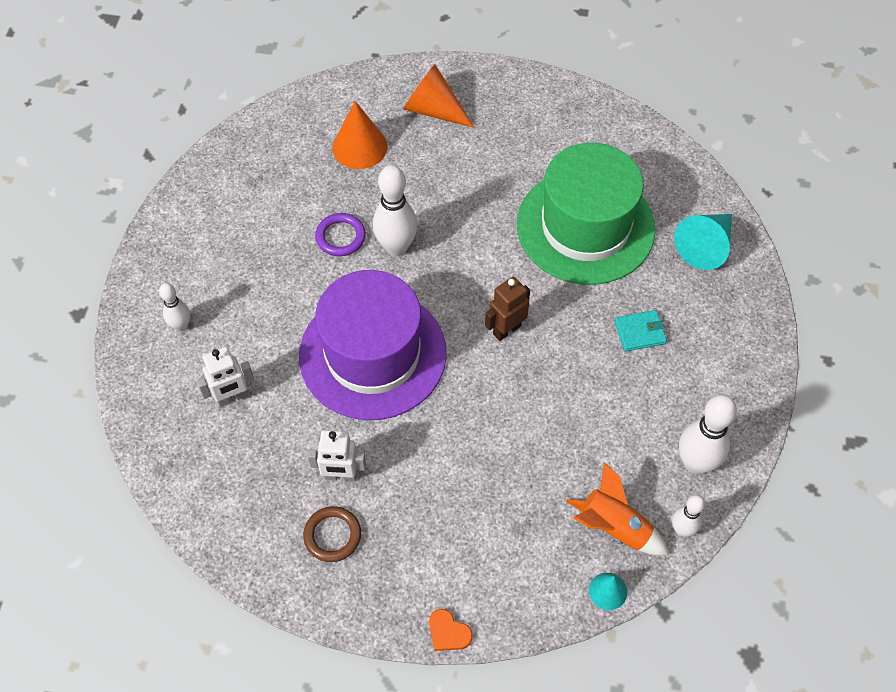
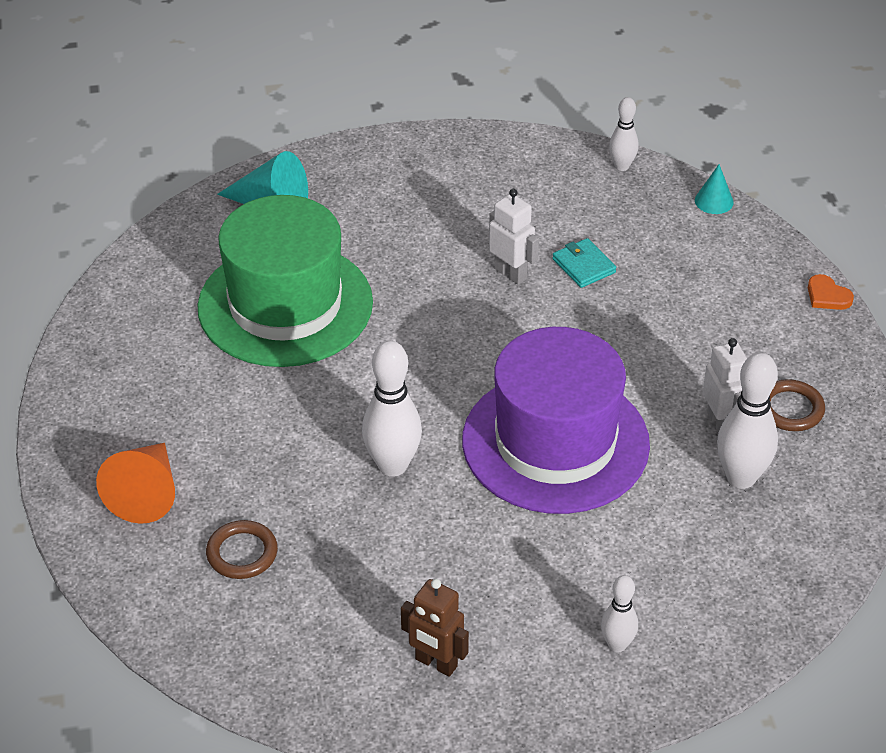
camera: 110 degrees left, 15 degrees down
white robot [197,347,254,407] -> white robot moved to [489,189,539,285]
purple ring [315,213,366,256] -> none
orange cone [332,101,388,169] -> brown ring [206,520,278,579]
orange heart [429,609,473,651] -> orange heart turned 120 degrees clockwise [808,274,854,310]
brown robot [485,277,530,341] -> brown robot moved to [401,579,469,677]
orange rocket [566,462,669,556] -> none
turquoise wallet [615,310,667,352] -> turquoise wallet moved to [552,238,616,288]
white bowling pin [679,395,737,474] -> white bowling pin moved to [717,353,778,489]

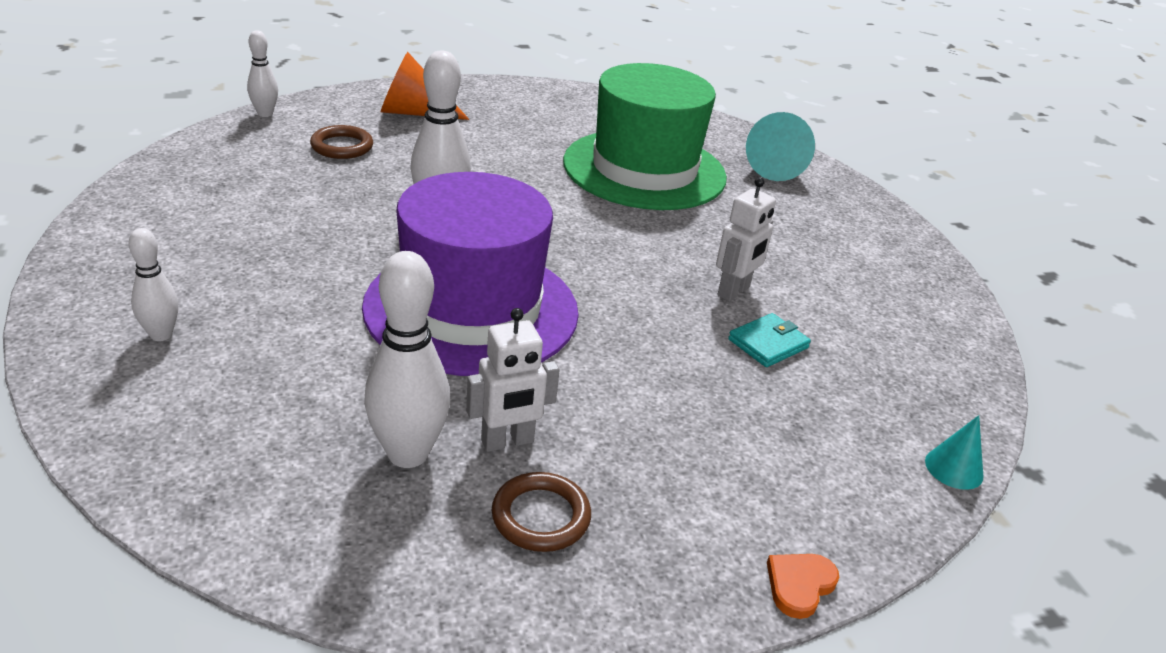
camera: 80 degrees right, 10 degrees down
brown robot [401,579,469,677] -> none
white bowling pin [609,97,639,171] -> white bowling pin moved to [247,30,278,117]

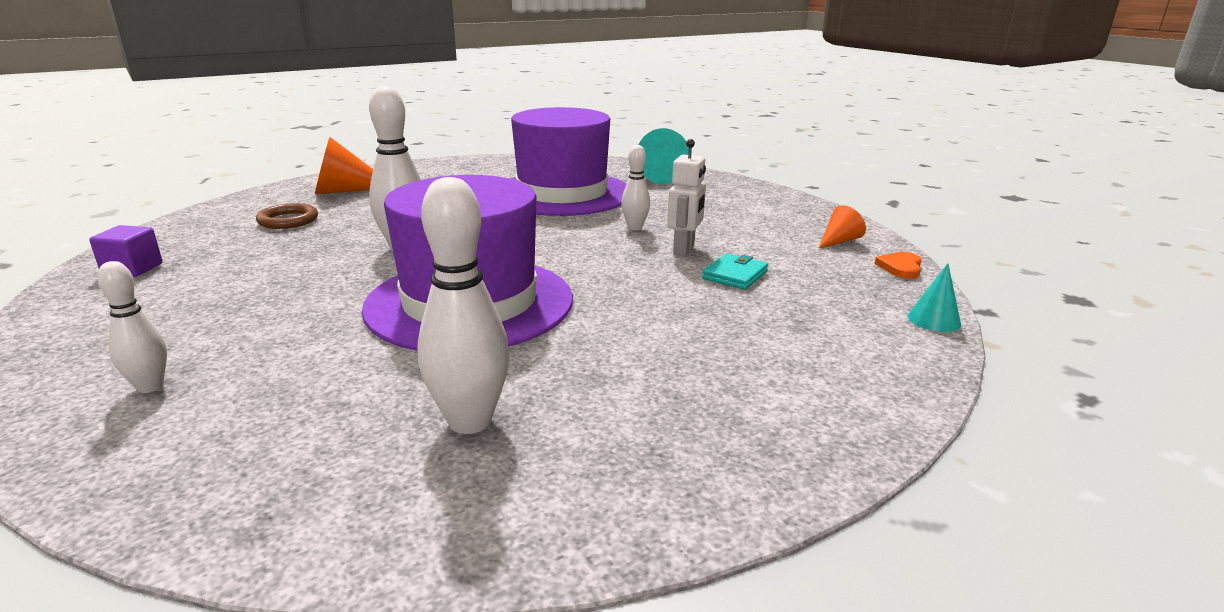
camera: 15 degrees left, 10 degrees down
white bowling pin [247,30,278,117] -> white bowling pin moved to [621,145,650,230]
white robot [466,308,560,452] -> none
brown ring [492,472,591,552] -> none
green hat [563,63,727,210] -> purple hat [510,107,626,216]
orange heart [767,554,839,619] -> orange heart moved to [875,252,921,279]
none -> purple cube [89,225,162,277]
none -> orange cone [818,205,866,249]

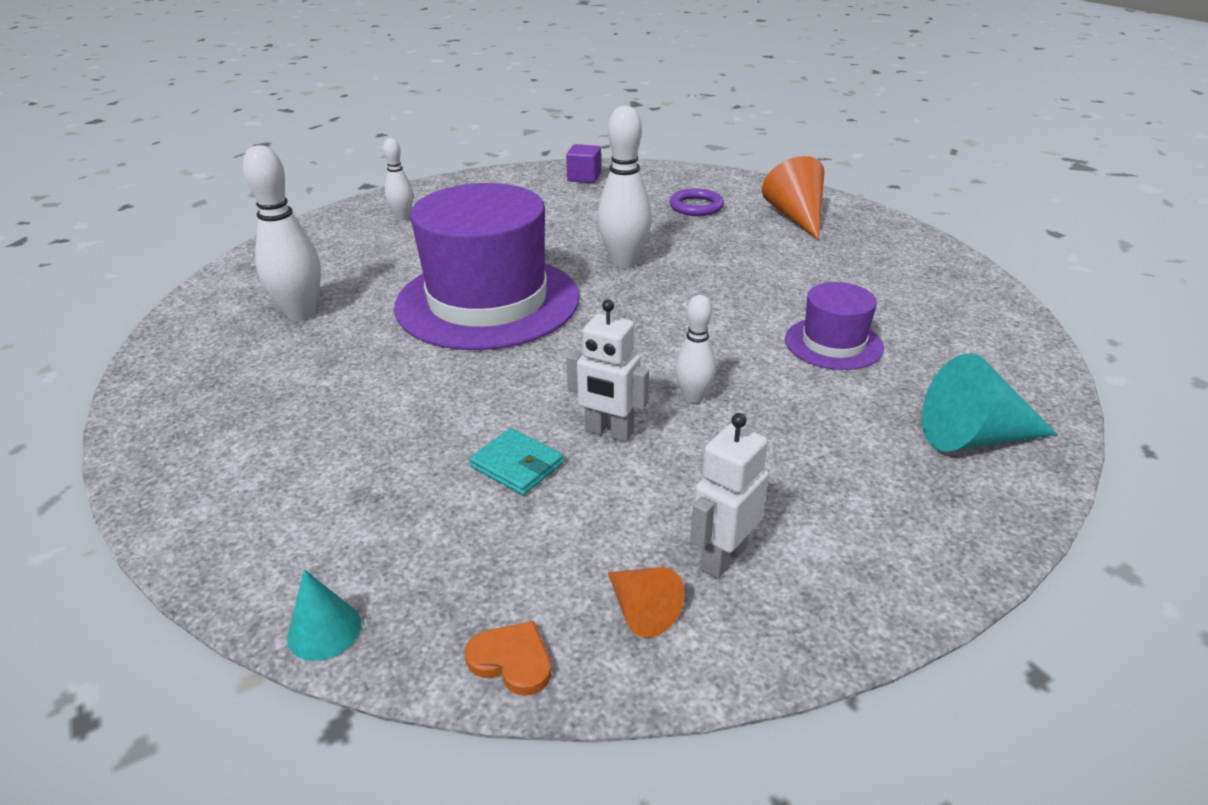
camera: 95 degrees right, 10 degrees up
brown ring [256,203,318,229] -> purple ring [670,189,724,216]
purple hat [510,107,626,216] -> purple hat [785,282,884,370], size x0.48
none -> white robot [691,413,769,579]

